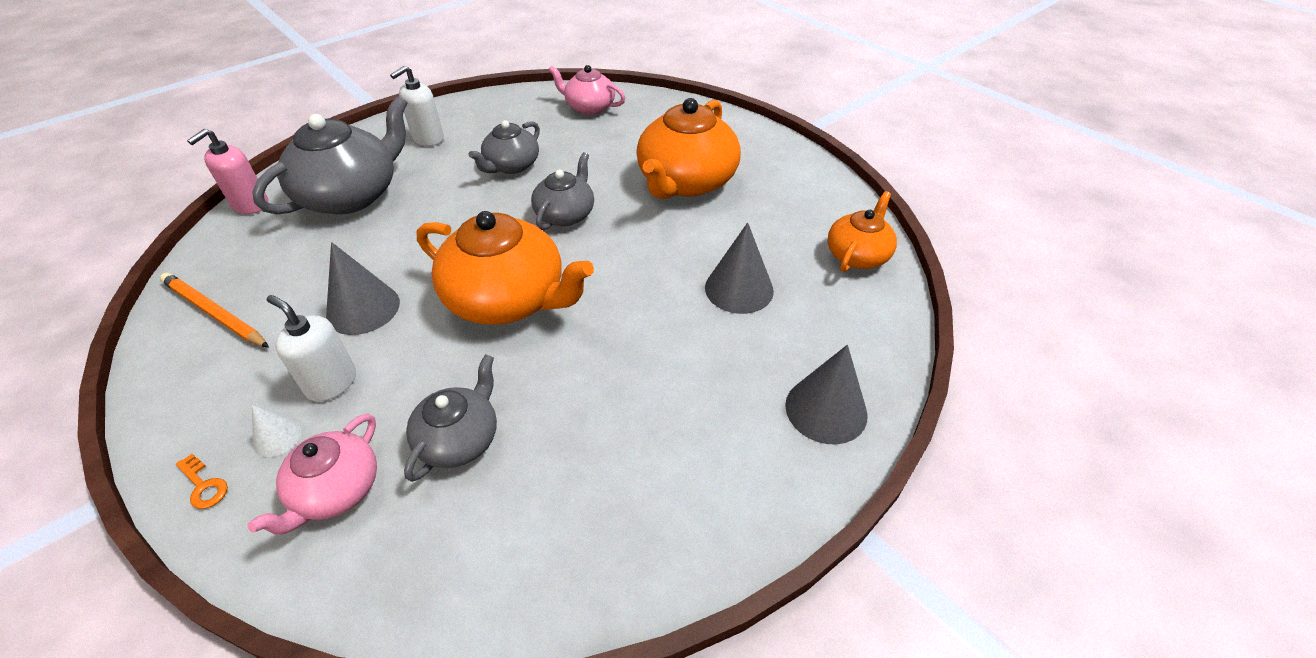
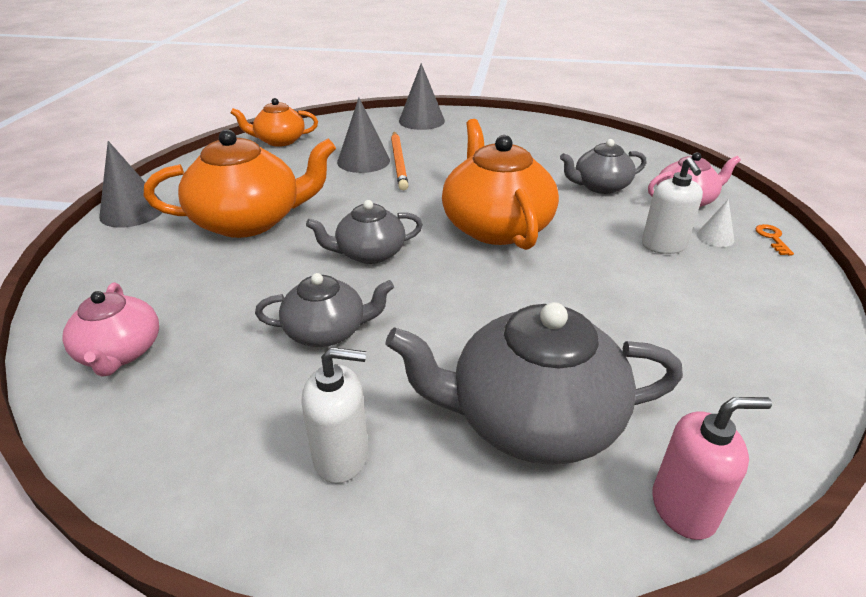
camera: 130 degrees left, 10 degrees down
orange pencil [160,273,269,348] -> orange pencil moved to [391,132,409,190]
grey cone [326,242,400,335] -> grey cone moved to [99,141,162,228]

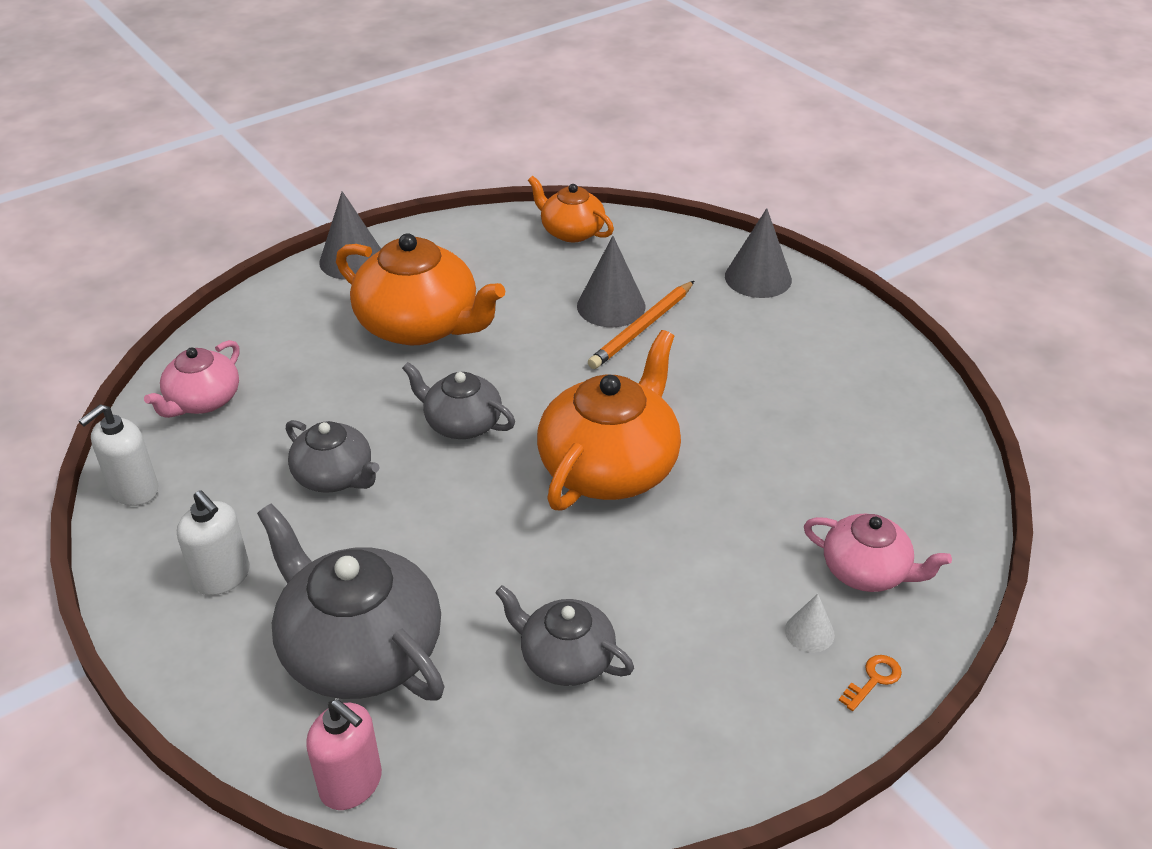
camera: 45 degrees right, 5 degrees up
grey teapot [560,139,647,194] -> grey teapot moved to [495,585,634,686]
white soap dispenser [642,157,703,254] -> white soap dispenser moved to [79,404,158,506]

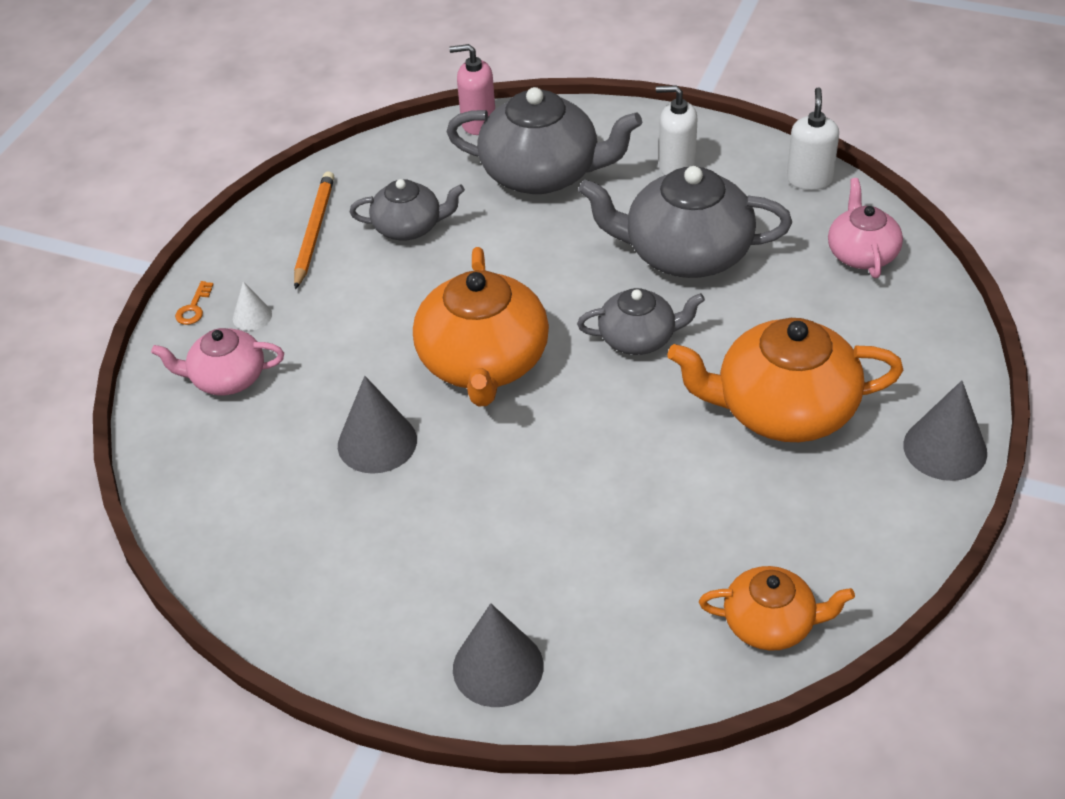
camera: 150 degrees right, 5 degrees up
grey teapot [286,420,380,493] -> grey teapot [578,166,792,278], size x1.74
grey cone [577,236,645,327] -> grey cone moved to [338,376,417,474]
orange pencil [588,281,694,369] -> orange pencil moved to [294,171,334,290]

